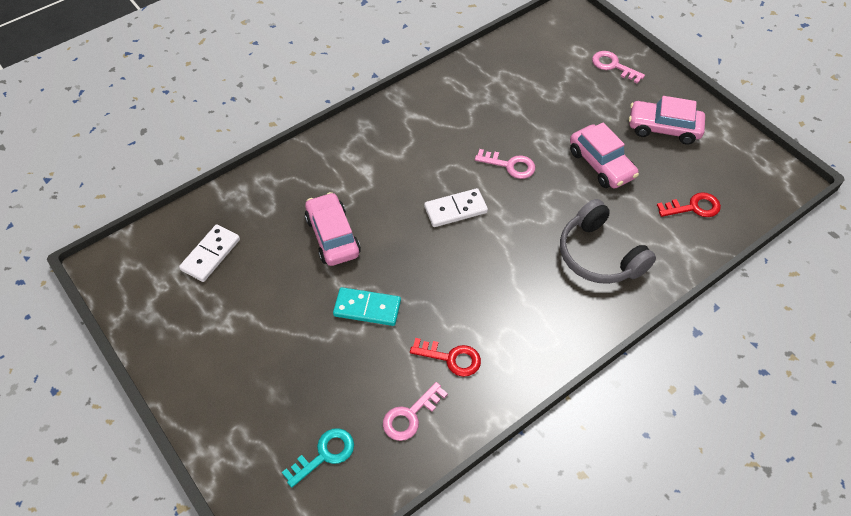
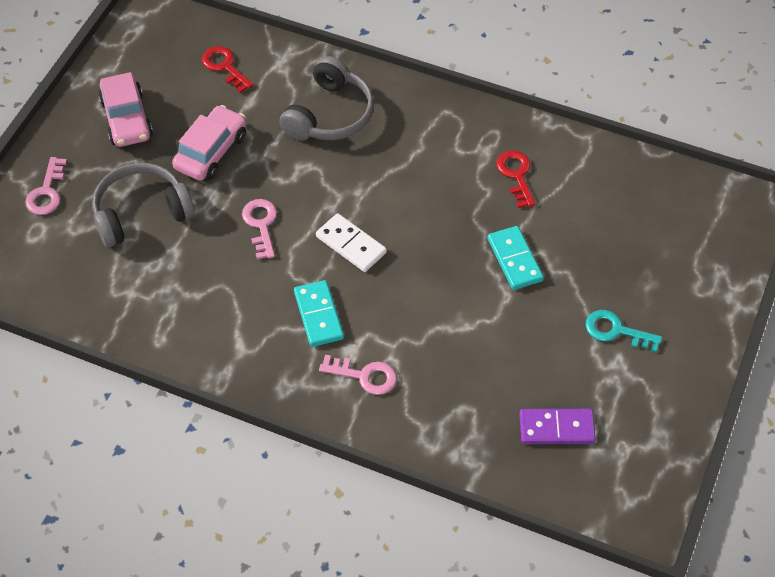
camera: 120 degrees left, 0 degrees up
white domino [179,224,240,282] -> purple domino [519,409,596,444]
turquoise key [282,428,354,488] -> turquoise key moved to [586,310,662,352]
pink car [305,192,361,266] -> none
pink key [383,382,448,441] -> pink key moved to [319,355,397,395]
none -> grey headphones [92,163,195,247]
none -> turquoise domino [294,280,344,347]

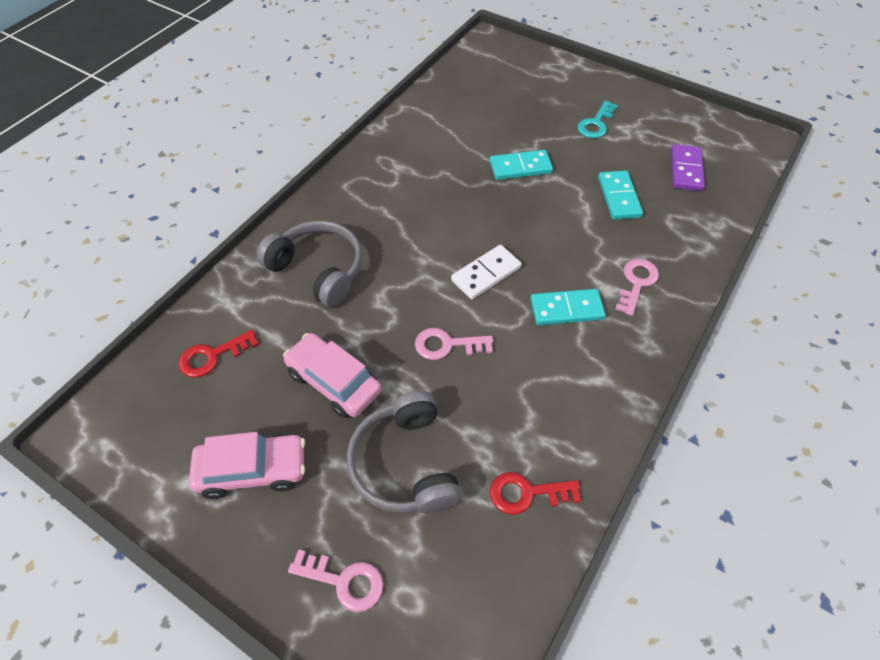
camera: 80 degrees left, 0 degrees up
red key [496,150,535,208] -> red key moved to [490,472,581,515]
none -> turquoise domino [598,171,643,220]

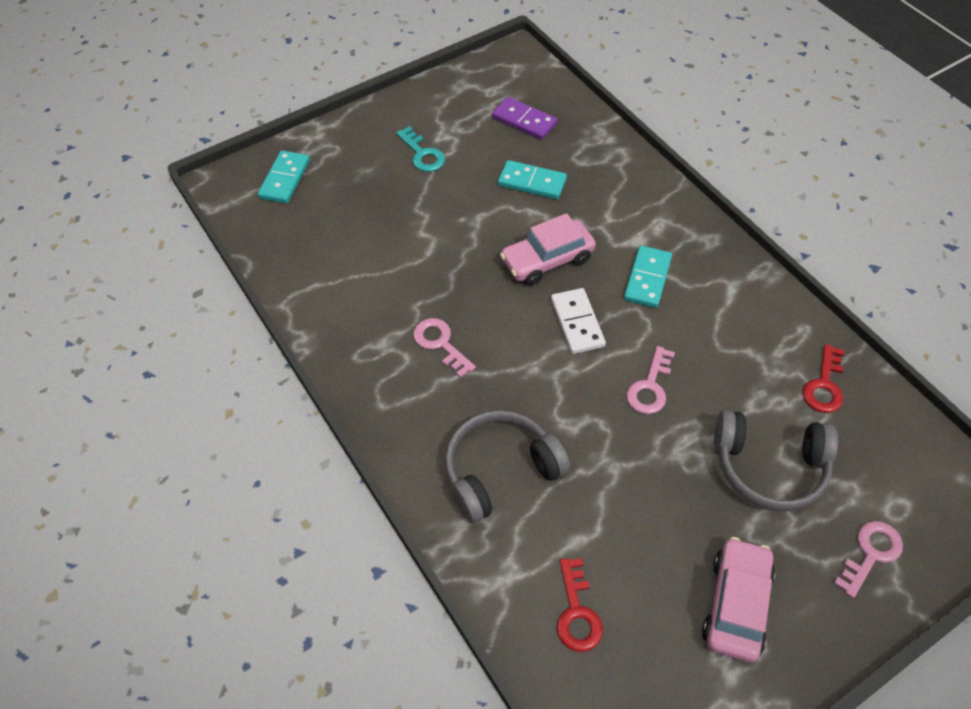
camera: 65 degrees left, 0 degrees up
pink car [283,333,381,418] -> pink car moved to [500,213,596,285]
turquoise domino [490,150,553,180] -> turquoise domino moved to [258,150,310,204]
pink key [615,259,659,316] -> pink key moved to [413,318,476,378]

